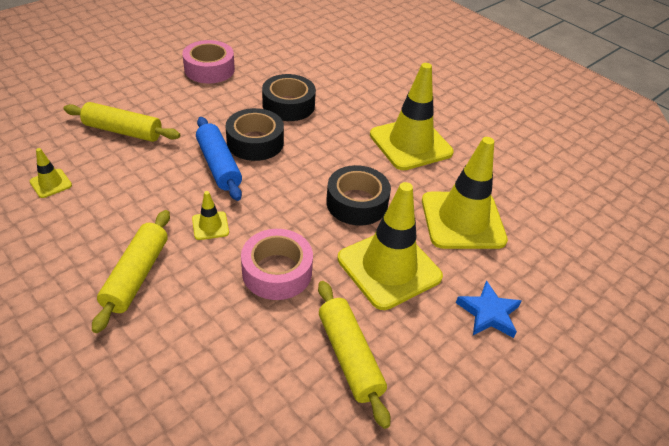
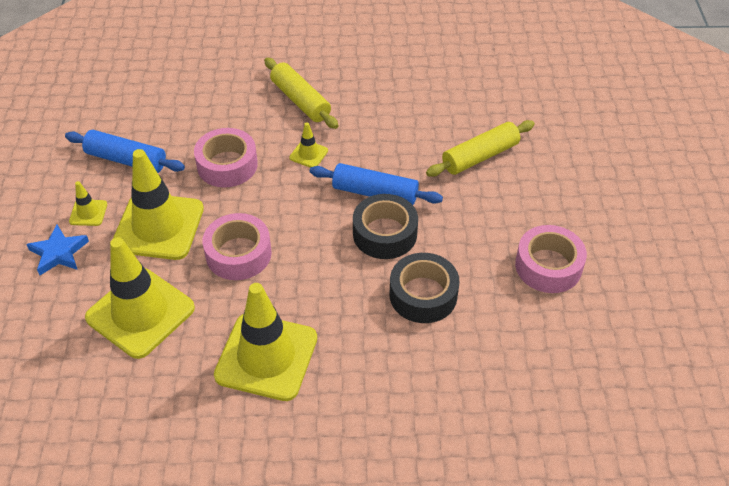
camera: 135 degrees right, 5 degrees up
yellow traffic cone [30,148,72,198] -> yellow traffic cone moved to [69,181,107,226]
yellow rolling pin [318,281,391,429] -> blue rolling pin [65,130,185,173]
black tape [326,165,391,226] -> pink tape [202,213,272,280]

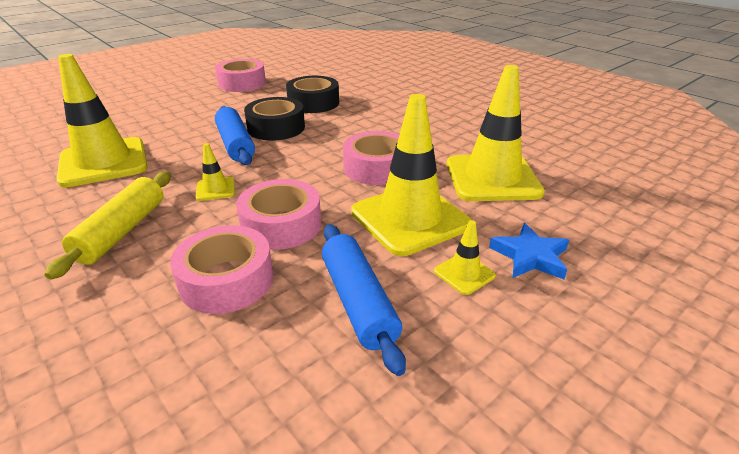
camera: 130 degrees left, 15 degrees down
yellow traffic cone [214,283,317,401] -> yellow traffic cone moved to [57,54,148,187]
yellow rolling pin [426,120,535,177] -> none
none -> pink tape [170,225,274,314]

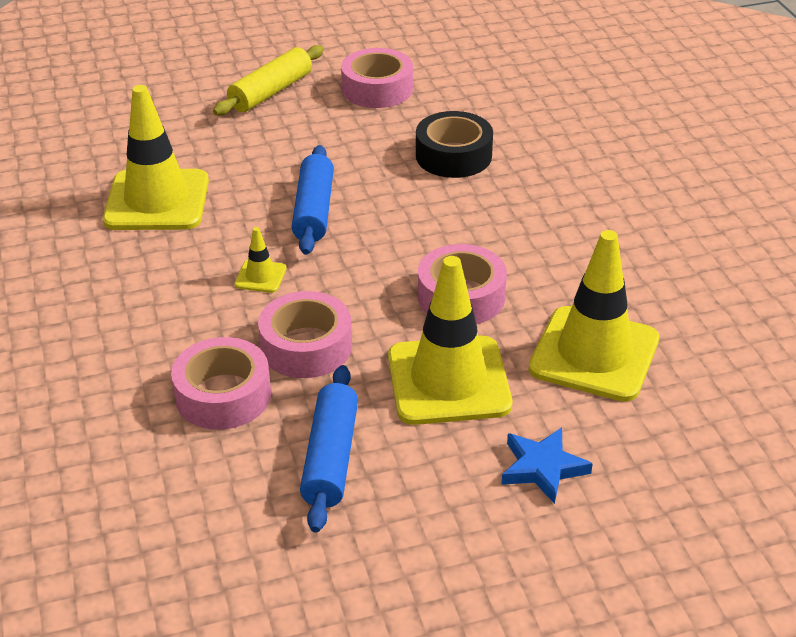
camera: 25 degrees right, 5 degrees up
yellow rolling pin [44,172,171,280] -> yellow rolling pin moved to [213,45,324,115]
black tape [244,97,305,141] -> none
yellow traffic cone [434,220,496,295] -> none

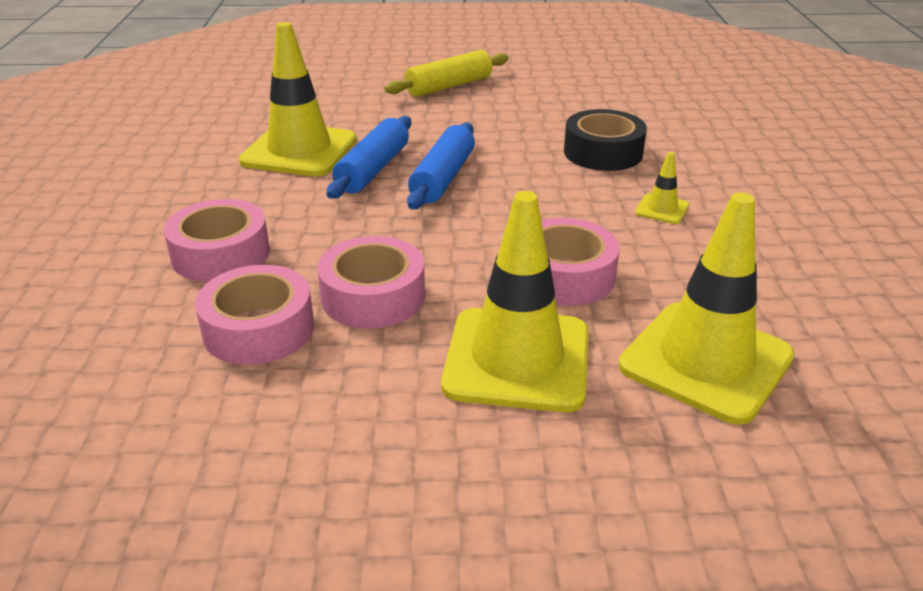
camera: 15 degrees right, 5 degrees down
yellow traffic cone [234,227,287,293] -> yellow traffic cone moved to [635,152,689,224]
blue rolling pin [300,365,358,533] -> blue rolling pin moved to [327,116,411,199]
pink tape [341,48,413,108] -> pink tape moved to [164,199,270,282]
blue star [501,427,593,504] -> none

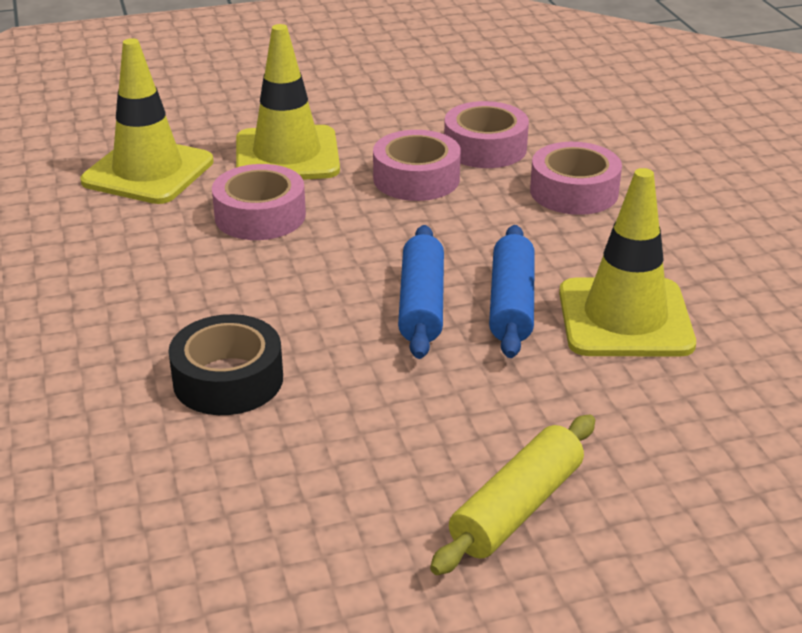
camera: 165 degrees right, 0 degrees up
yellow traffic cone [635,152,689,224] -> none

